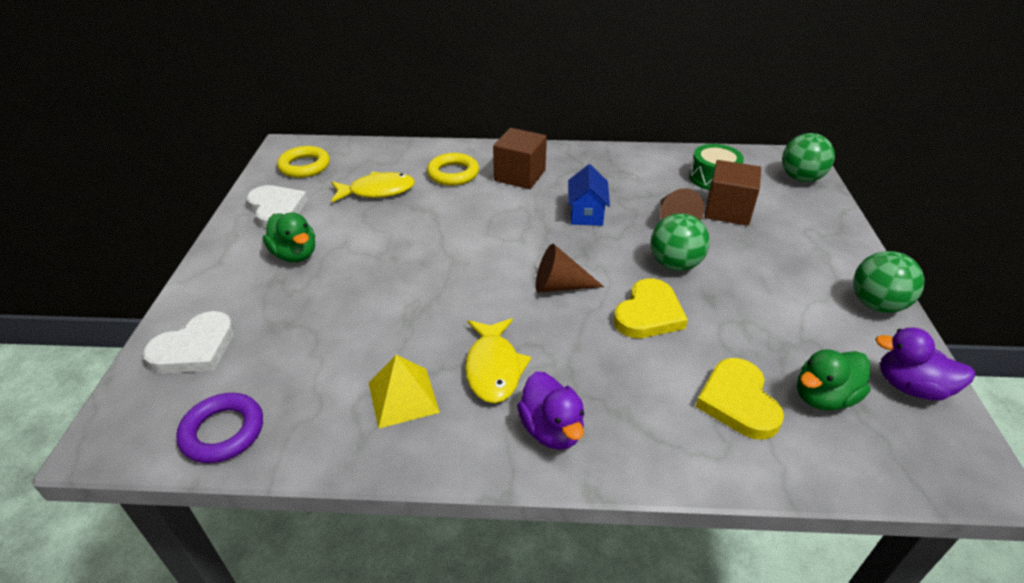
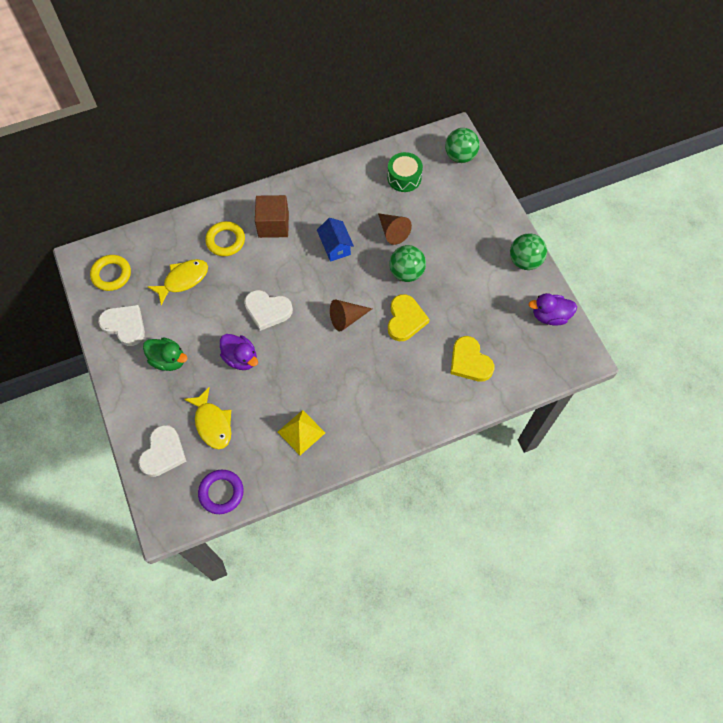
camera: 25 degrees left, 25 degrees up
yellow fish [465,318,531,403] -> yellow fish moved to [184,387,231,449]
purple duck [517,371,584,450] -> purple duck moved to [220,334,258,370]
brown cube [704,160,761,226] -> none
green duck [797,350,870,411] -> none
none -> white heart [244,290,293,331]

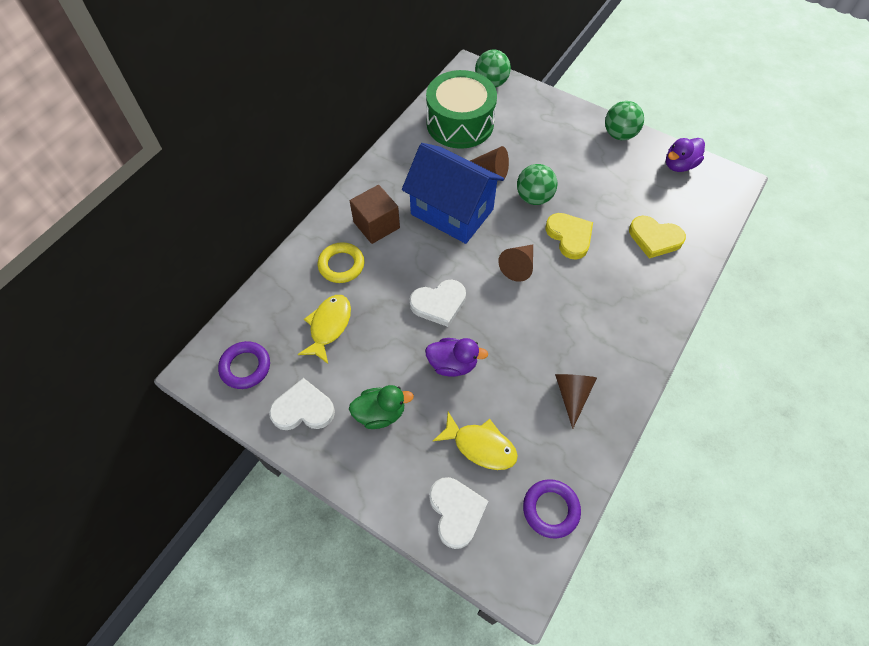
camera: 35 degrees left, 5 degrees down
yellow ring [90,255,131,291] -> purple ring [218,341,270,389]
yellow pyramid [278,410,325,455] -> brown cone [555,374,597,429]
blue house [317,218,354,262] -> blue house [402,143,504,244], size x2.12
green drum [387,152,423,192] -> green drum [426,70,497,149], size x1.85

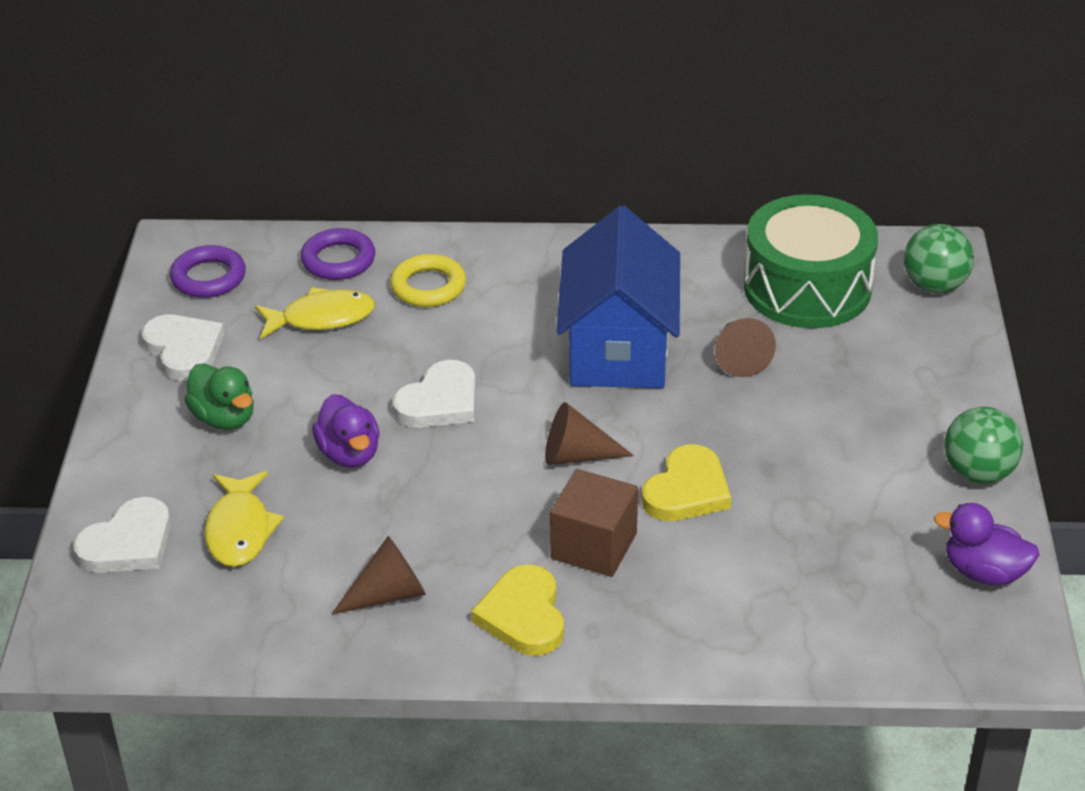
camera: 60 degrees right, 20 degrees down
brown cube [350,185,400,244] -> brown cube moved to [550,469,638,577]
white heart [409,280,466,327] -> white heart turned 90 degrees counterclockwise [392,360,476,428]
green ball [517,164,557,205] -> none
purple ring [523,479,581,538] -> purple ring moved to [301,228,375,280]
yellow heart [629,216,686,258] -> yellow heart moved to [471,565,564,656]

